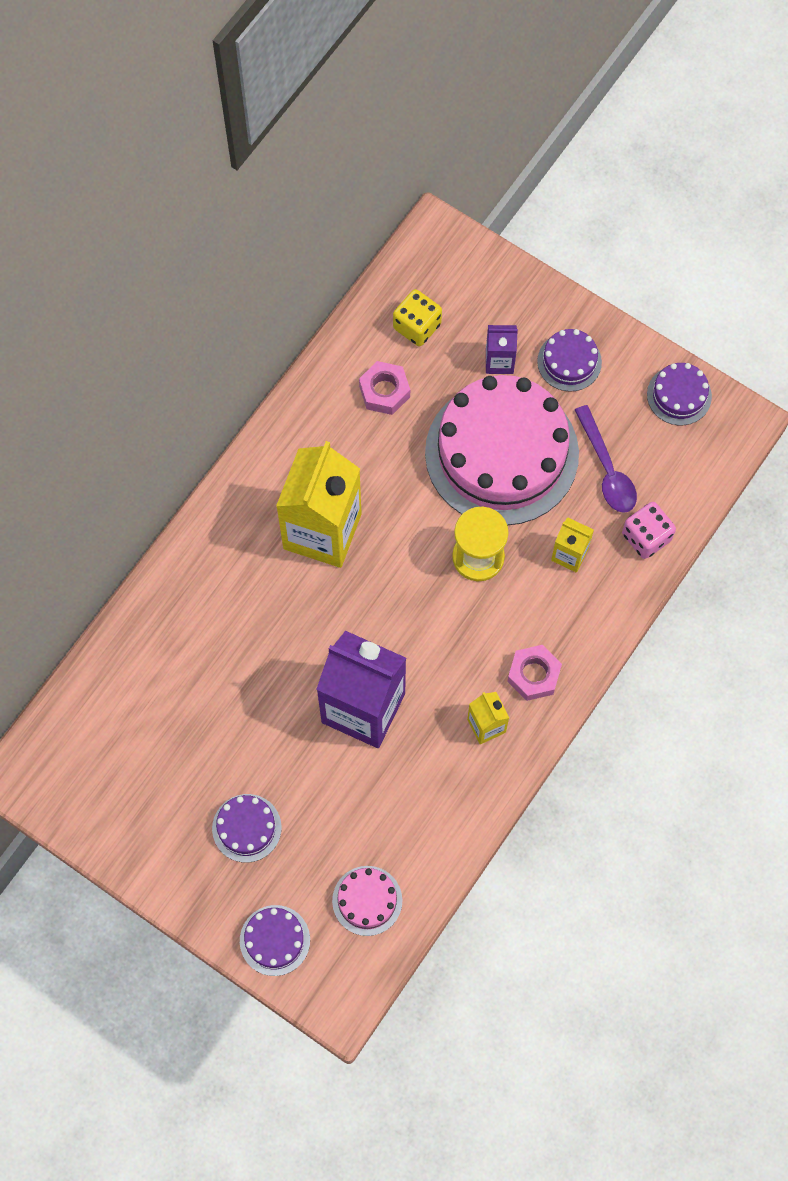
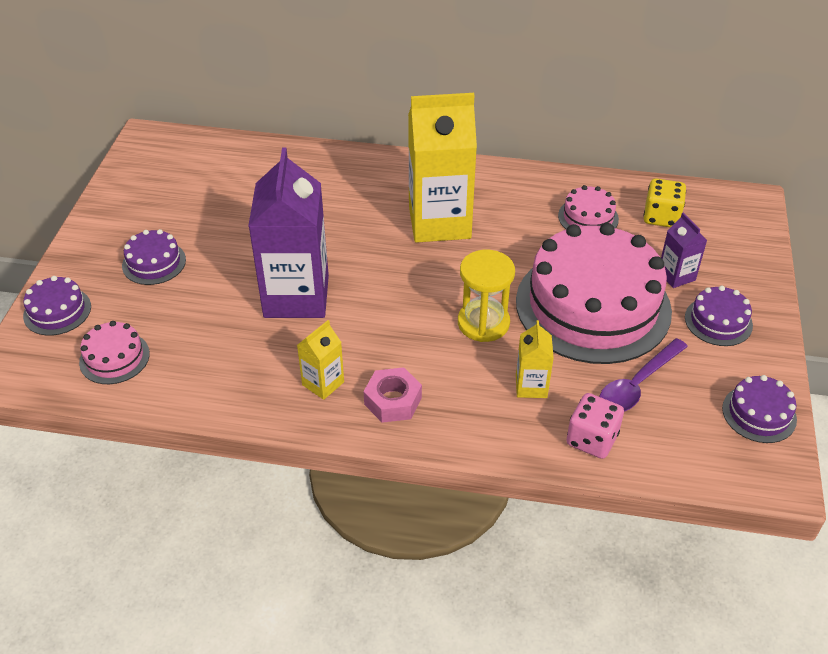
camera: 65 degrees right, 25 degrees down
pink nut [359,361,410,415] -> pink cake [558,185,619,229]

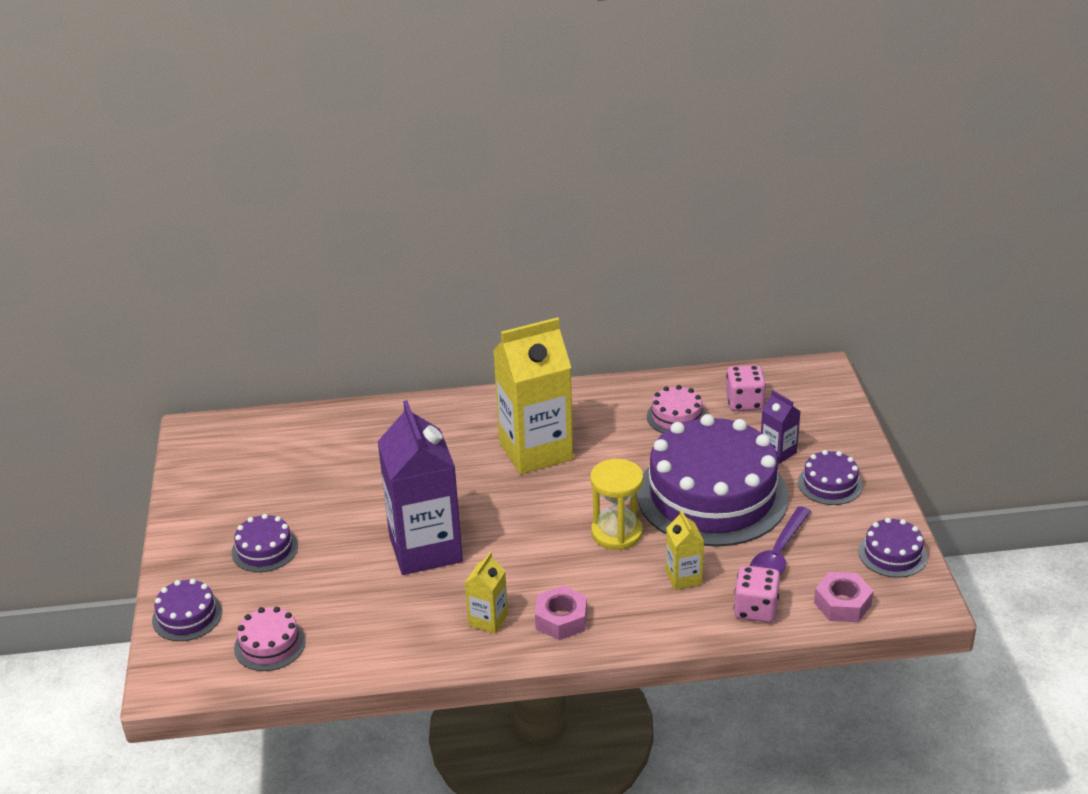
camera: 15 degrees left, 10 degrees down
pink cake [516,223,672,364] -> purple cake [637,414,788,547]
yellow dice [643,178,686,227] -> pink dice [726,365,766,411]
none -> pink nut [814,572,873,622]

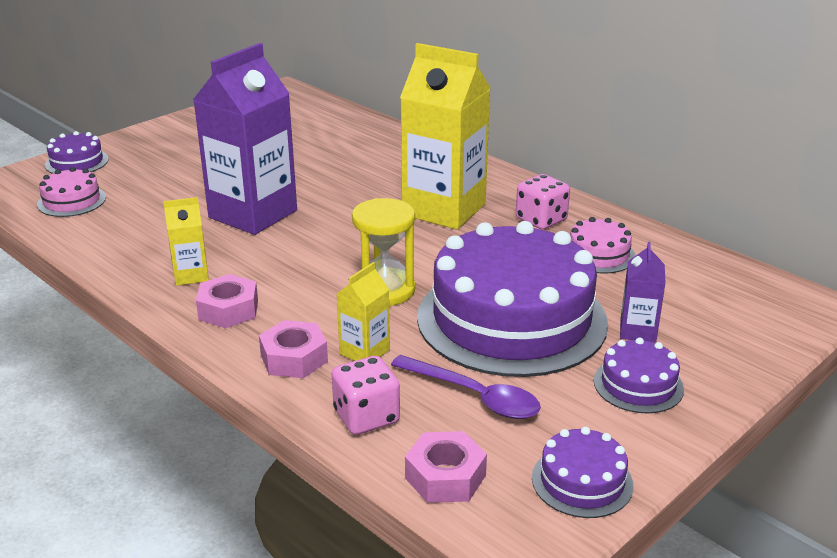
camera: 50 degrees right, 5 degrees down
purple cake [232,514,298,572] -> none
pink dice [726,365,766,411] -> pink dice moved to [516,174,570,230]
purple spoon [750,506,811,575] -> purple spoon turned 135 degrees counterclockwise [391,355,541,419]
none -> pink nut [259,320,328,378]

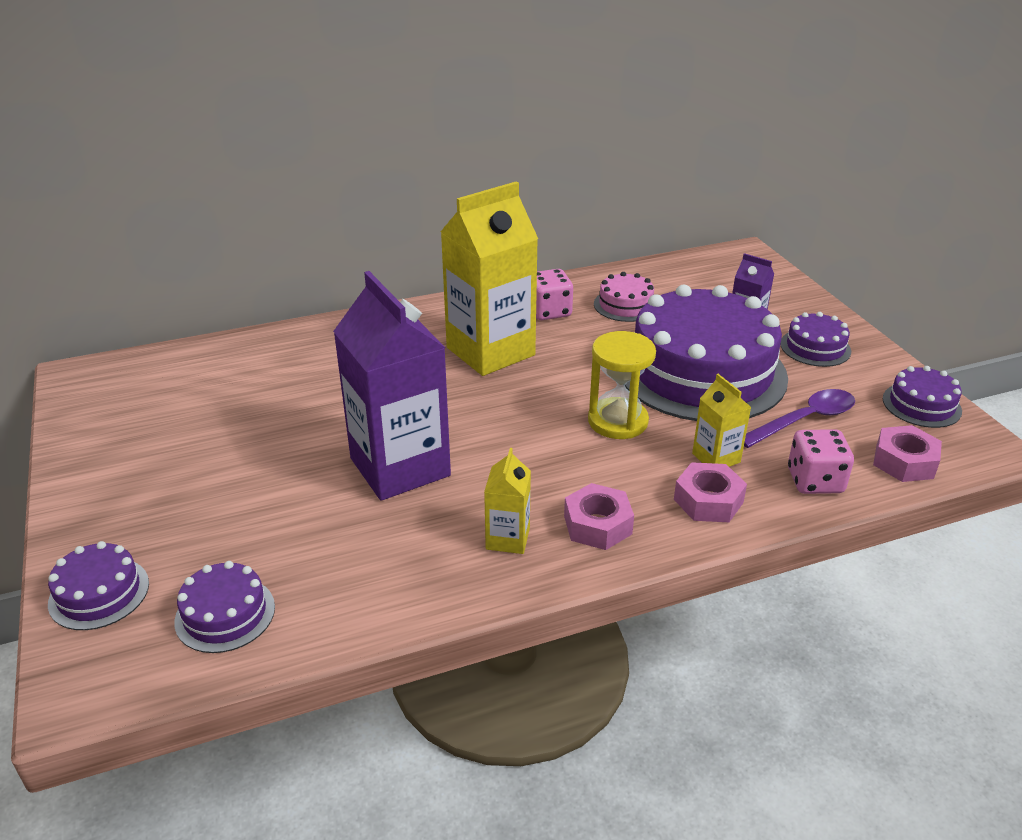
camera: 65 degrees left, 5 degrees up
pink cake [37,167,106,217] -> purple cake [174,561,275,653]

